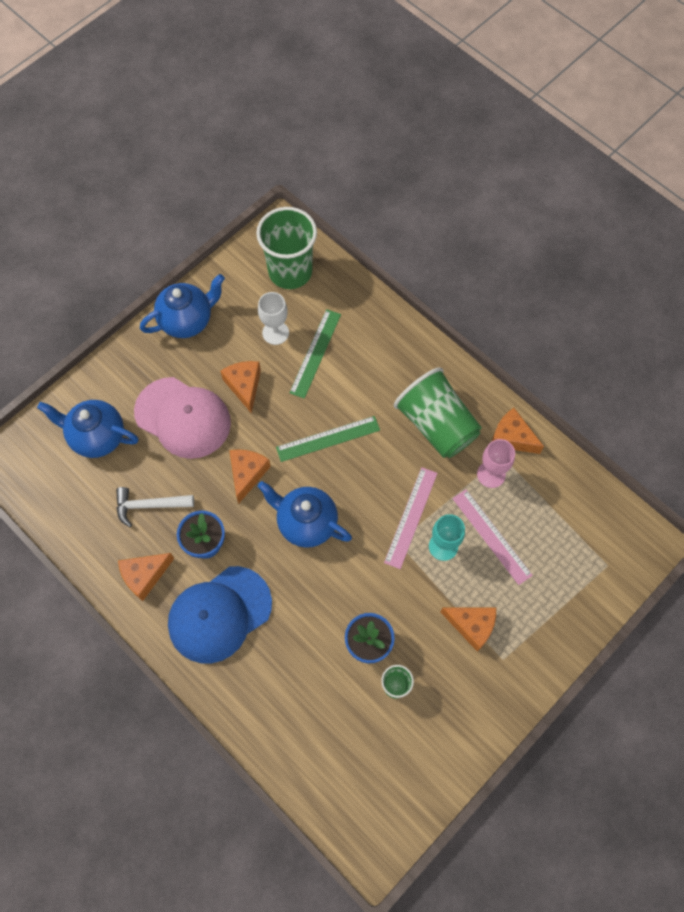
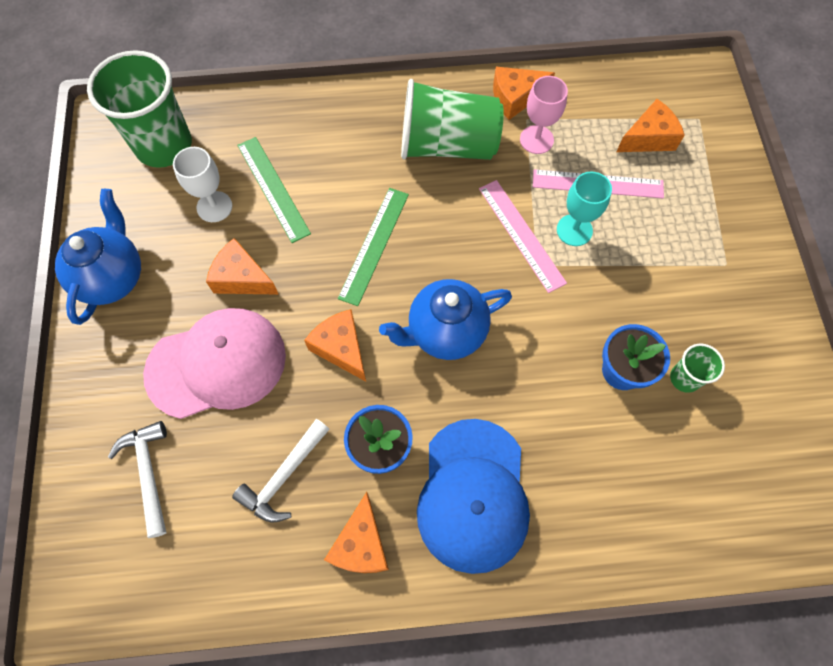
camera: 50 degrees left, 0 degrees up
blue teapot [37,400,139,458] -> white hammer [108,421,167,538]
orange cheese [441,608,496,652] -> orange cheese moved to [616,99,685,152]

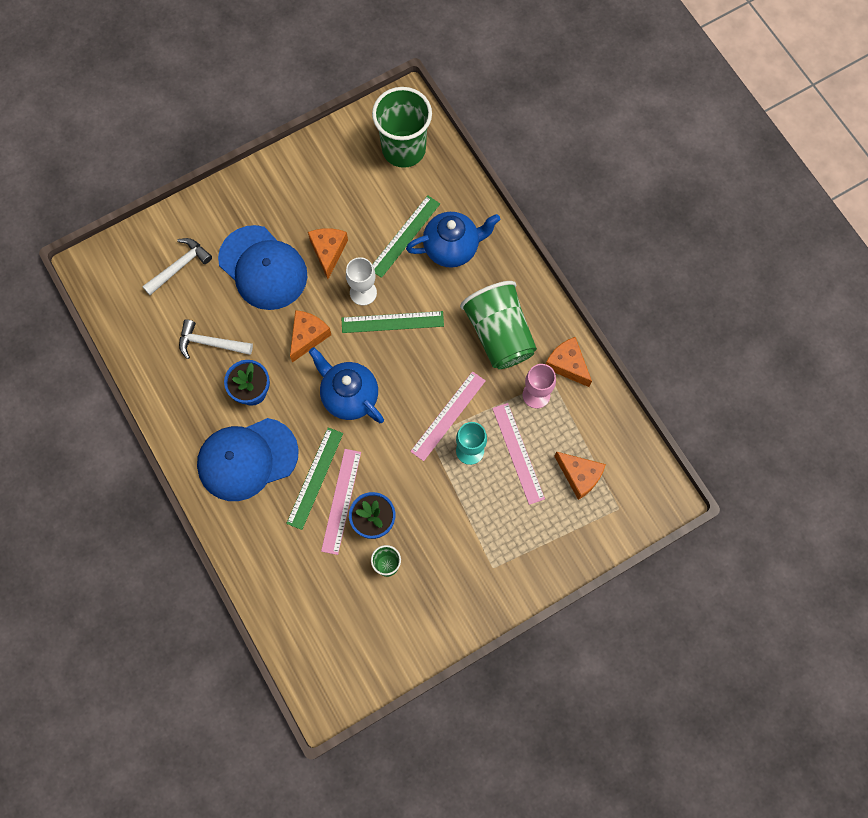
camera: 65 degrees right, 5 degrees up
blue teapot [55,189,141,325] -> blue teapot moved to [406,212,500,268]
pink cap [143,308,286,419] -> blue cap [218,225,307,310]
white goblet [173,147,232,222] -> white goblet moved to [346,257,377,306]
orange cheese [324,492,389,573] -> none
none -> green ruler [286,427,343,530]
none -> pink ruler [321,449,361,555]

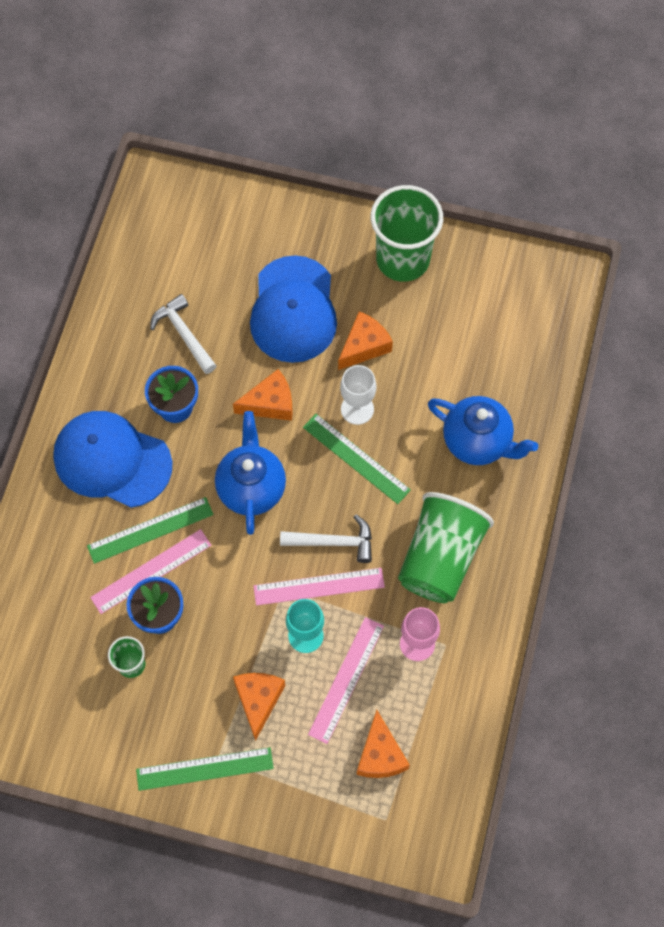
camera: 45 degrees right, 5 degrees down
white hammer [142,238,212,295] -> white hammer moved to [280,514,372,563]
green cup [372,87,432,168] -> green cup moved to [371,185,443,282]
green ruler [372,195,440,278] -> green ruler moved to [136,747,274,791]
orange cheese [546,337,592,387] -> orange cheese moved to [233,673,285,741]

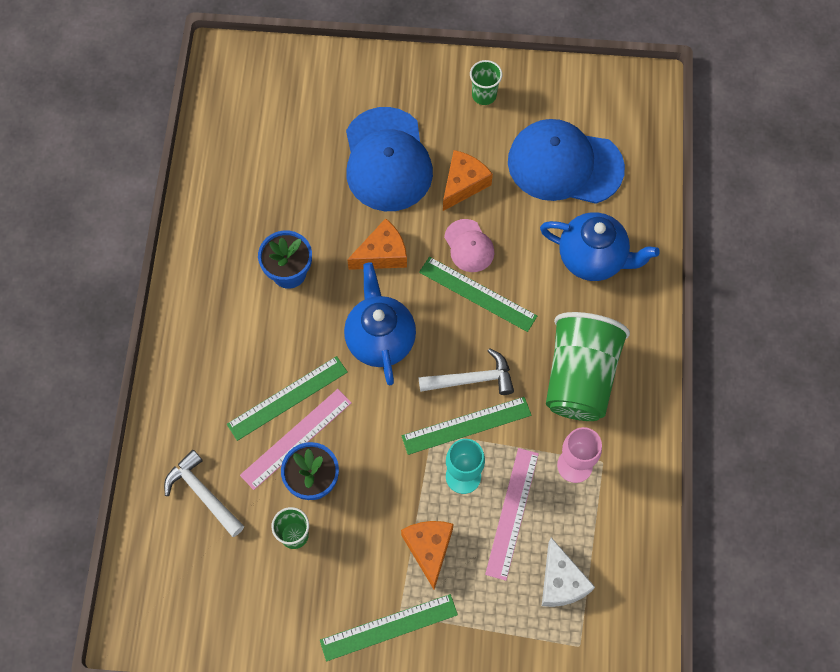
camera: 10 degrees left, 0 degrees up
blue cap [53,411,172,508] -> blue cap moved to [508,119,625,204]
white hammer [150,294,216,374] -> white hammer moved to [164,450,244,537]
pink ruler [253,568,385,606] -> green ruler [401,397,531,455]
white goblet [340,365,377,425] -> pink cap [444,219,494,272]
orange cheese [357,710,410,778] -> white cheese [542,538,595,607]
green cup [371,185,443,282] -> green cup [470,60,502,105], size x0.47

